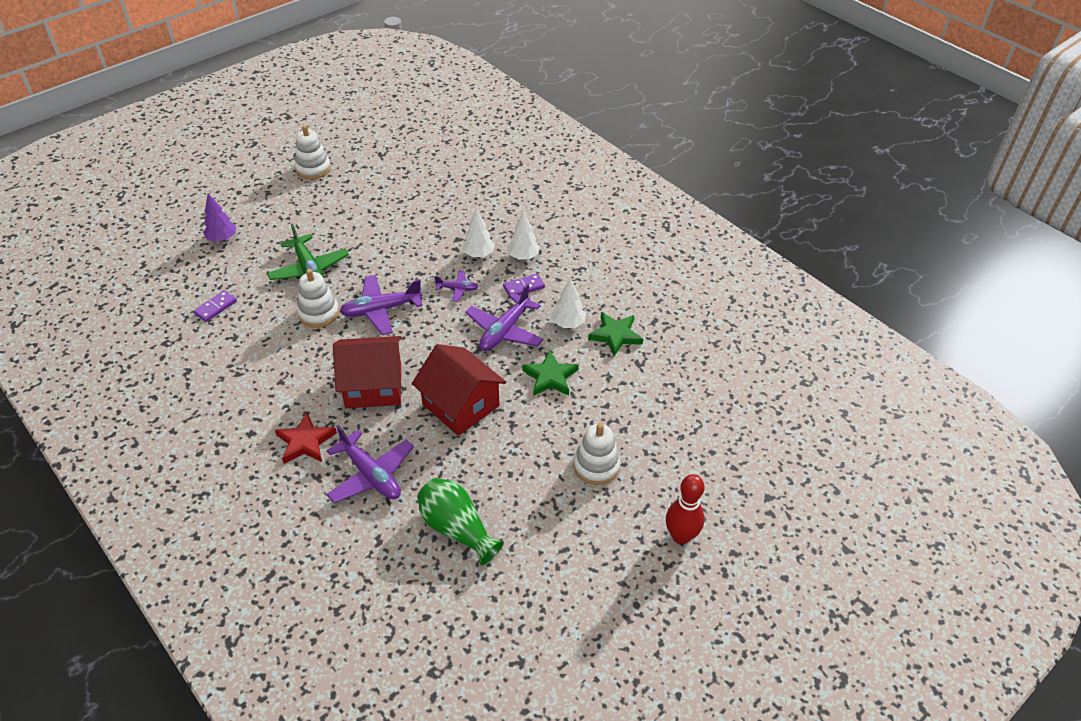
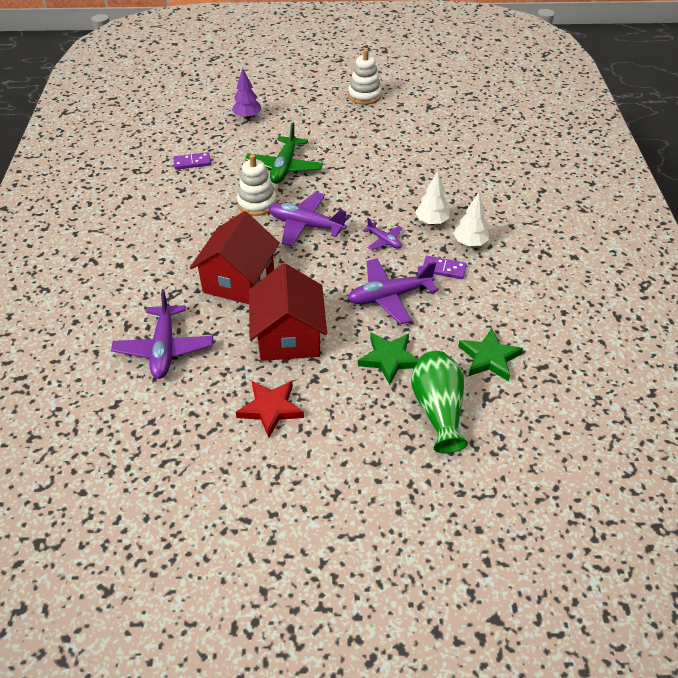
camera: 40 degrees right, 0 degrees up
red star [275,412,337,464] -> red star moved to [236,381,304,438]
red house [333,336,402,408] -> red house turned 75 degrees clockwise [190,211,280,304]
green vase [417,478,504,566] -> green vase moved to [411,351,468,453]
white tree [551,278,586,328] -> none
white stacking toy [573,423,620,485] -> none
red bowling pin [666,474,704,544] -> none

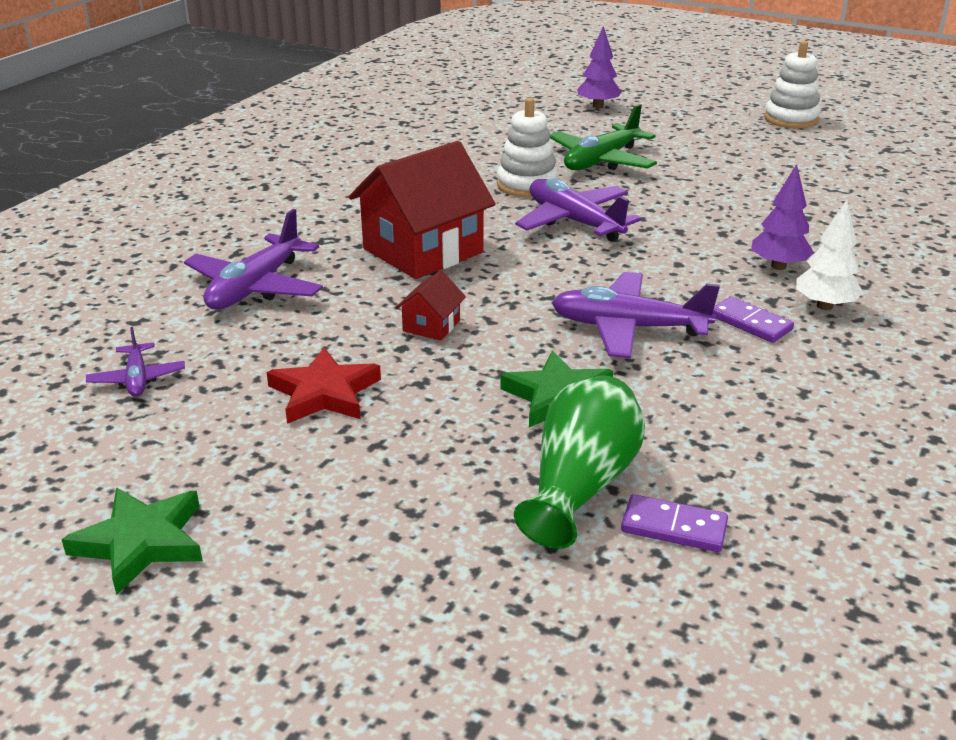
camera: 30 degrees right, 15 degrees down
purple domino [173,152,211,170] -> purple domino moved to [621,494,728,552]
red house [249,263,327,361] -> red house [395,270,466,341], size x0.44
purple plane [362,218,403,250] -> purple plane moved to [86,327,185,397]
white tree [415,171,450,225] -> purple tree [751,164,814,270]
green star [458,328,523,382] -> green star moved to [61,488,203,595]

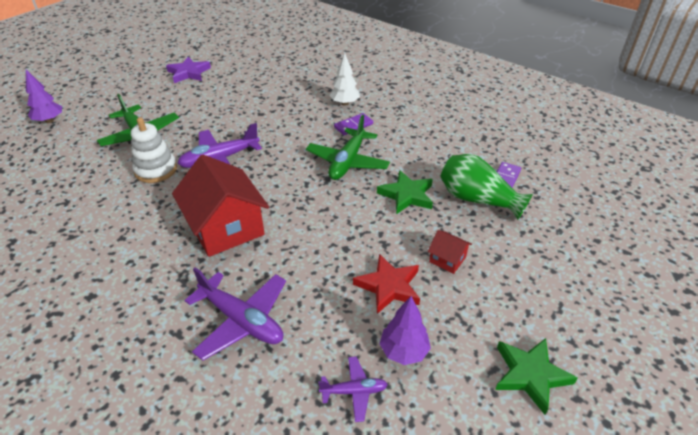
camera: 80 degrees left, 10 degrees up
red house [395,270,466,341] -> red house moved to [428,230,472,274]
purple plane [552,272,720,359] -> green plane [306,115,390,180]
purple tree [751,164,814,270] -> purple tree moved to [380,296,431,365]
white stacking toy [764,41,821,129] -> none
none -> purple star [166,57,211,83]

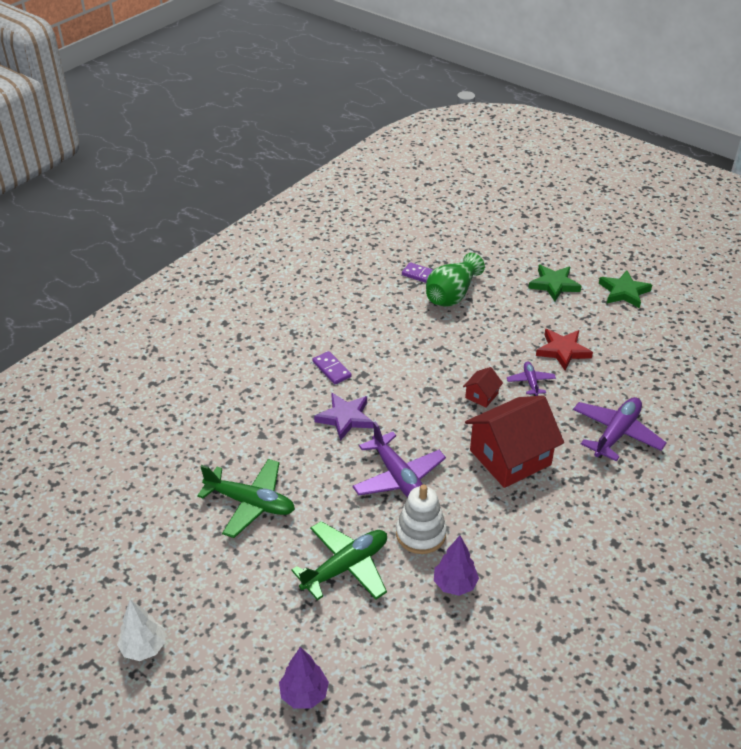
camera: 90 degrees left, 0 degrees up
purple star [166,57,211,83] -> purple star moved to [314,393,374,441]
green plane [306,115,390,180] -> green plane moved to [197,459,295,538]
purple plane [318,356,388,422] -> purple plane moved to [507,361,556,396]
white tree [329,53,360,106] -> white tree moved to [117,599,166,661]
green star [377,170,433,214] -> green star moved to [528,265,581,302]
purple tree [380,296,431,365] -> purple tree moved to [434,536,479,596]
red house [428,230,472,274] -> red house moved to [463,367,503,407]

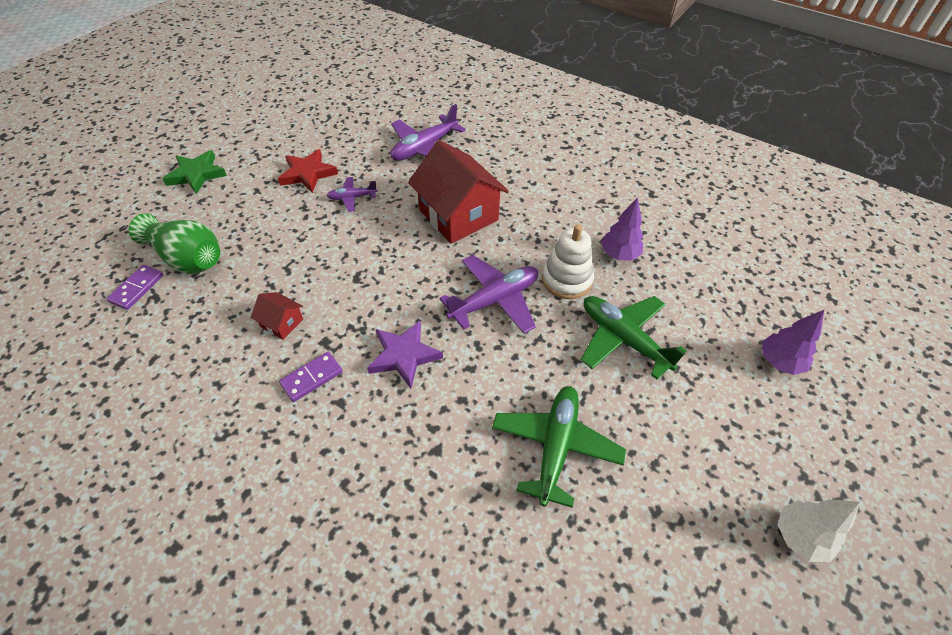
camera: 95 degrees left, 10 degrees up
red house [463,367,503,407] -> red house moved to [251,292,303,340]
purple plane [573,397,667,461] -> purple plane turned 75 degrees counterclockwise [390,104,466,161]
green star [599,270,652,308] -> none

